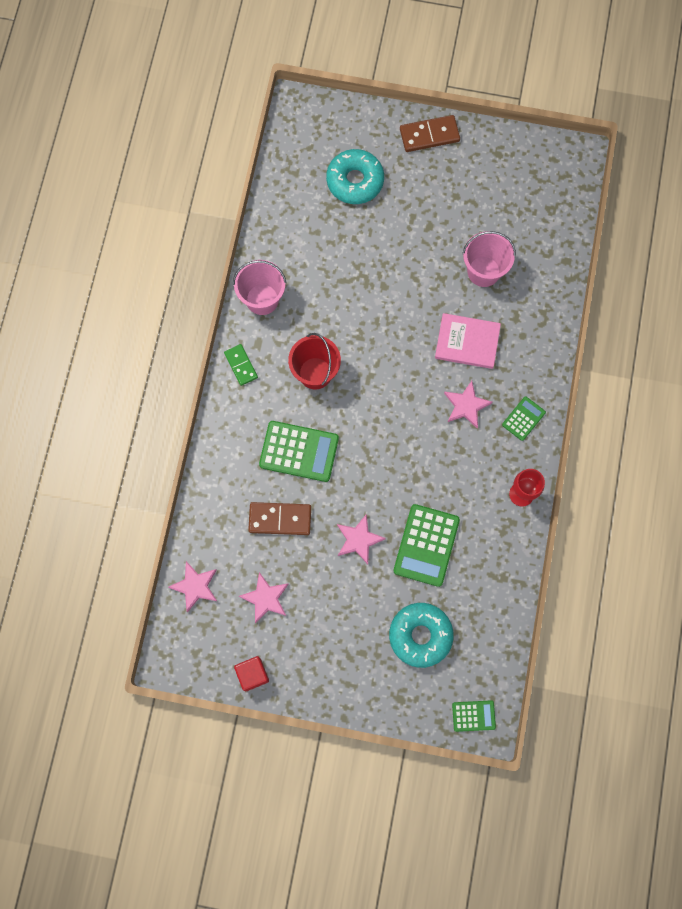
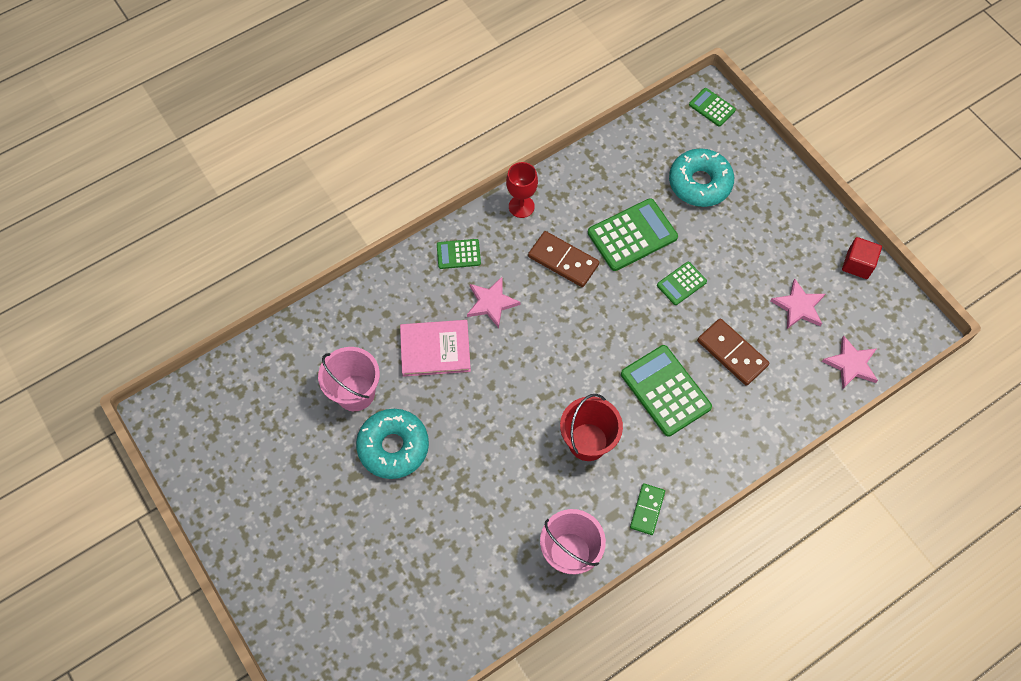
camera: 135 degrees left, 10 degrees down
turquoise donut [326,149,384,204] -> turquoise donut moved to [356,409,429,479]
pink star [337,514,386,564] -> green calculator [657,262,707,305]
brown domino [400,115,460,152] -> brown domino moved to [528,231,599,287]
pink book [435,313,501,369] -> pink book turned 60 degrees counterclockwise [400,320,471,377]

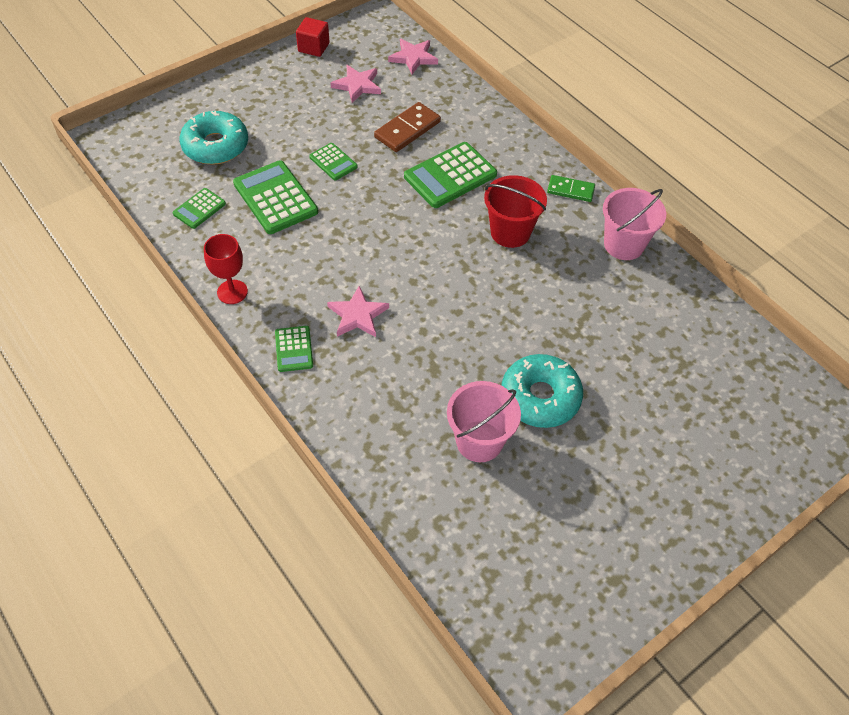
camera: 95 degrees left, 10 degrees down
pink book [400,320,471,377] -> none
brown domino [528,231,599,287] -> none
green calculator [689,88,736,127] -> green calculator moved to [173,188,226,229]

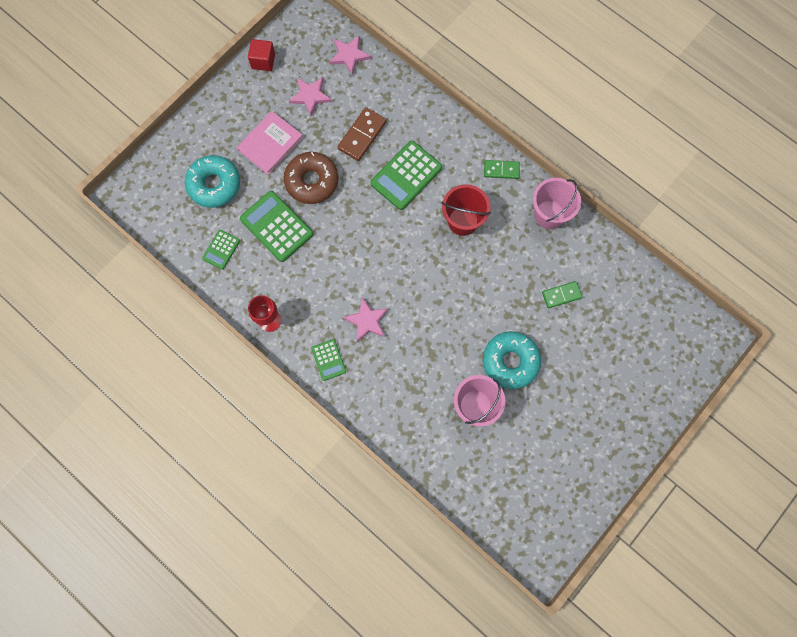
camera: 10 degrees left, 20 degrees up
green calculator [309,143,358,180] -> brown donut [284,152,339,204]
none -> pink book [237,111,303,175]
none -> green domino [542,281,583,308]

